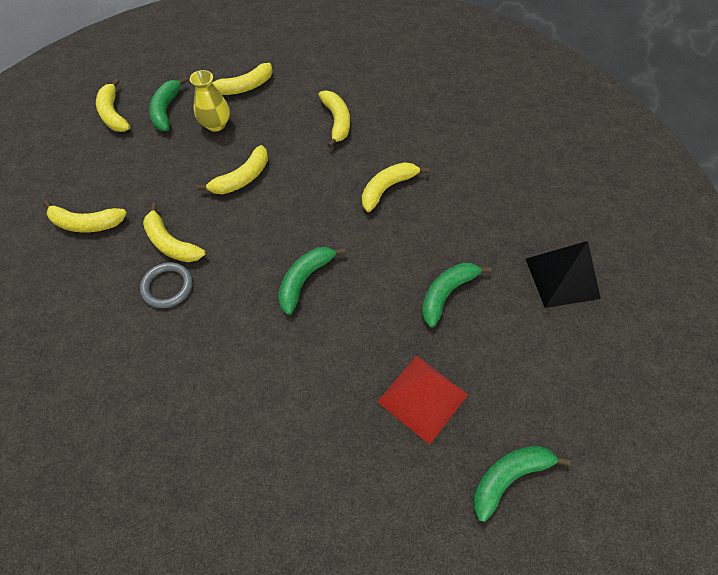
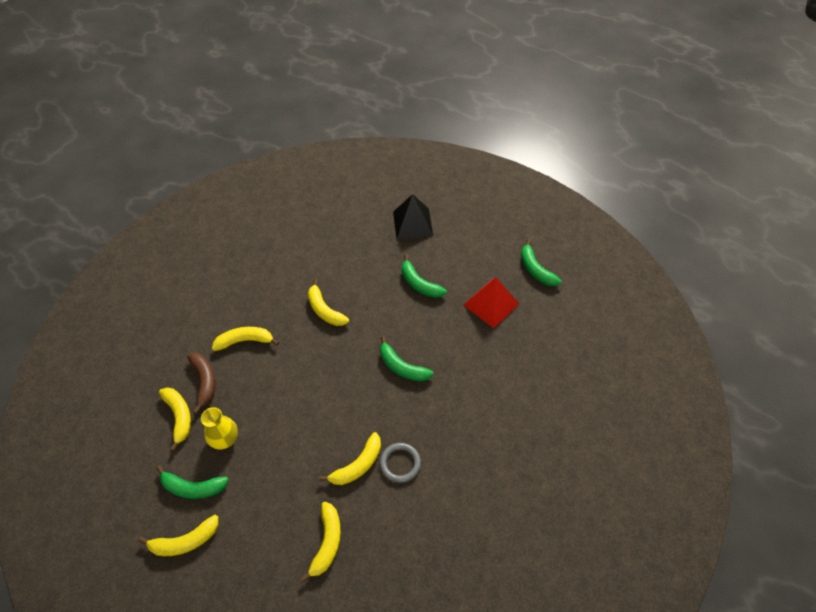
camera: 85 degrees left, 5 degrees down
yellow banana [197,145,268,194] -> none
none -> brown banana [187,353,215,414]

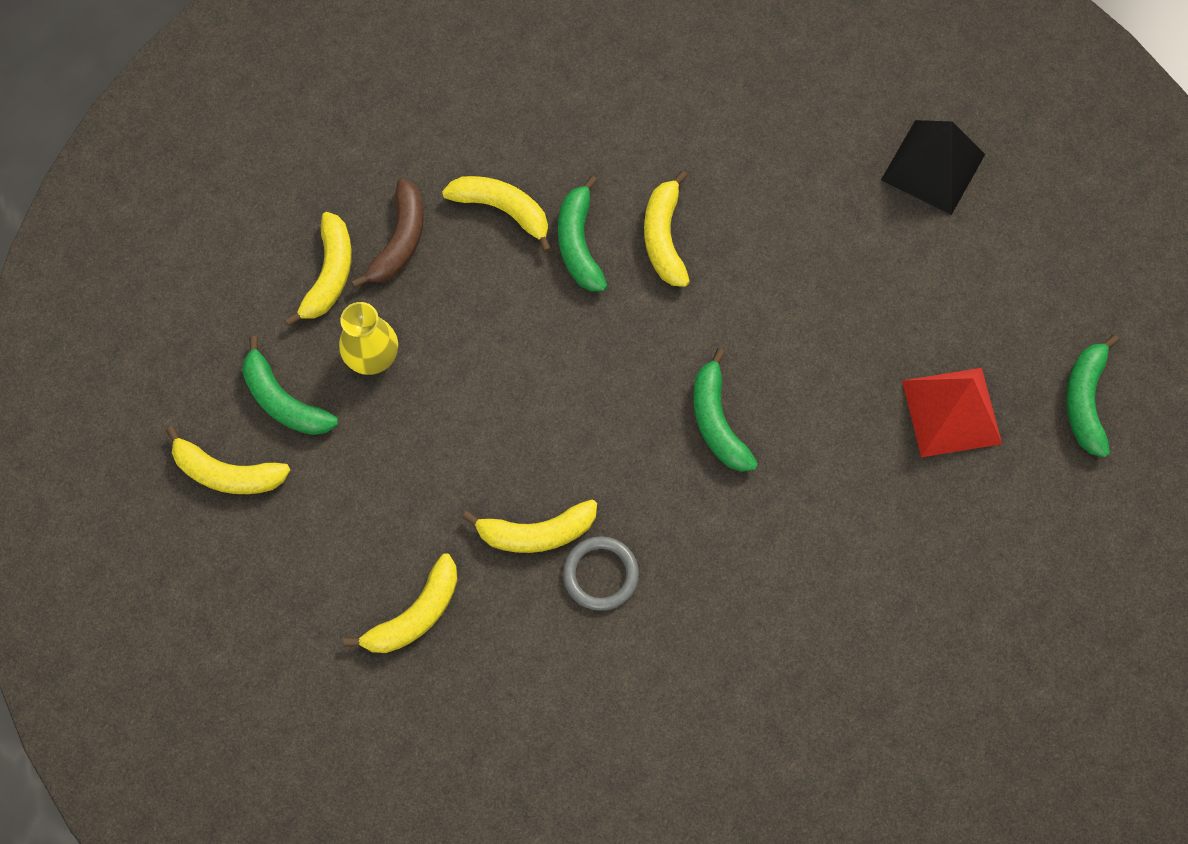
camera: 35 degrees right, 15 degrees up
green banana [402,255,447,298] -> green banana moved to [558,175,607,291]

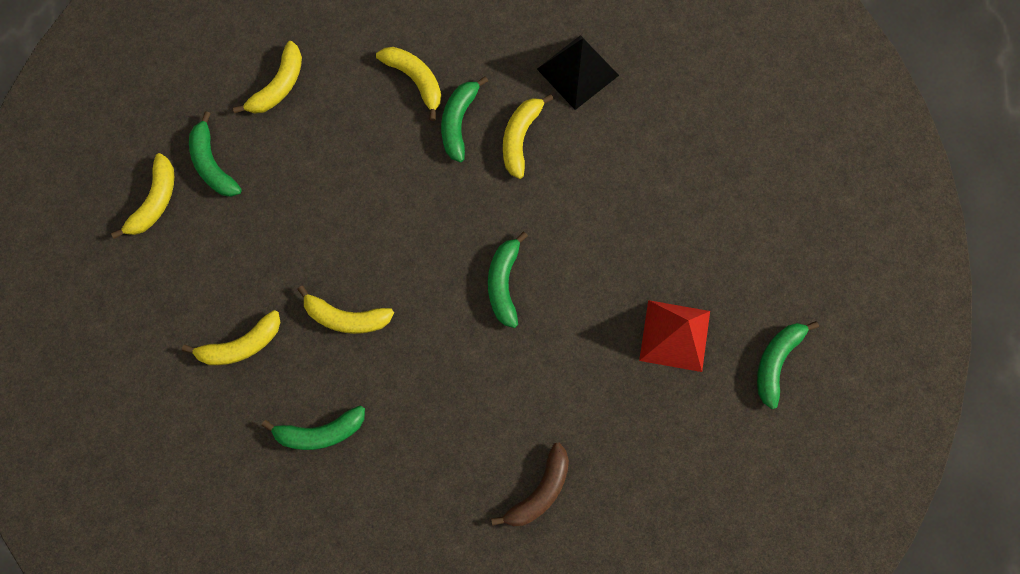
camera: 20 degrees right, 5 degrees up
yellow banana [166,426,290,494] -> yellow banana turned 105 degrees counterclockwise [111,153,174,239]
yellow vase [339,302,398,375] -> none
brown banana [351,179,424,288] -> brown banana moved to [491,442,569,526]
grey ring [563,536,639,611] -> none
black pyramid [881,120,985,215] -> black pyramid moved to [537,35,619,110]
none -> green banana [262,405,365,450]

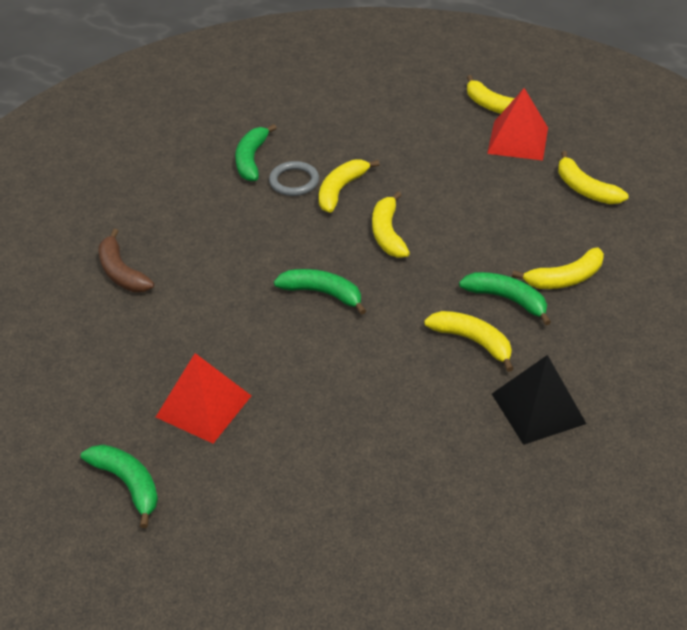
camera: 110 degrees right, 30 degrees down
yellow banana [182,310,280,365] -> yellow banana moved to [372,192,410,258]
green banana [189,111,242,197] -> red pyramid [487,88,548,161]
none -> grey ring [269,161,319,196]

